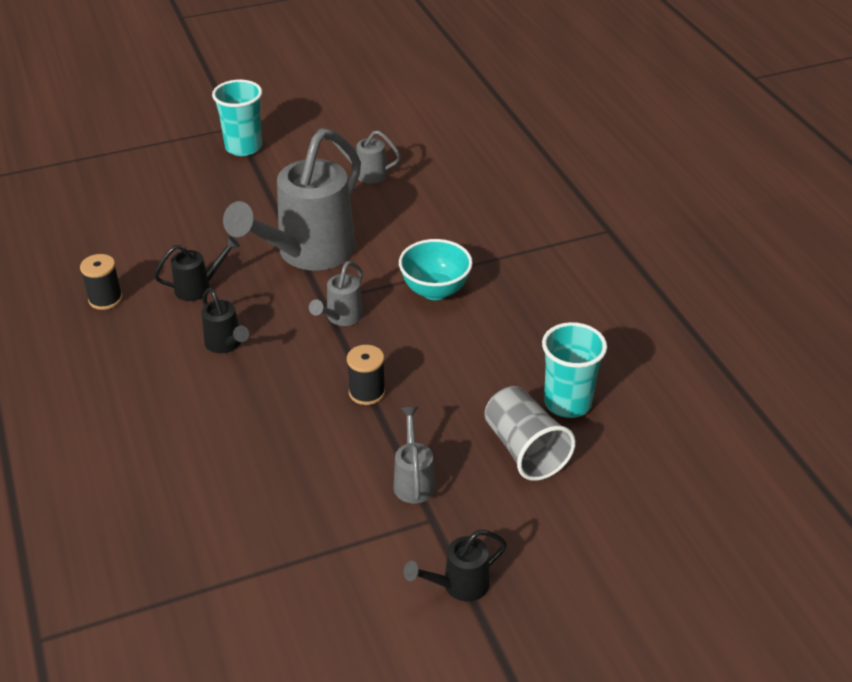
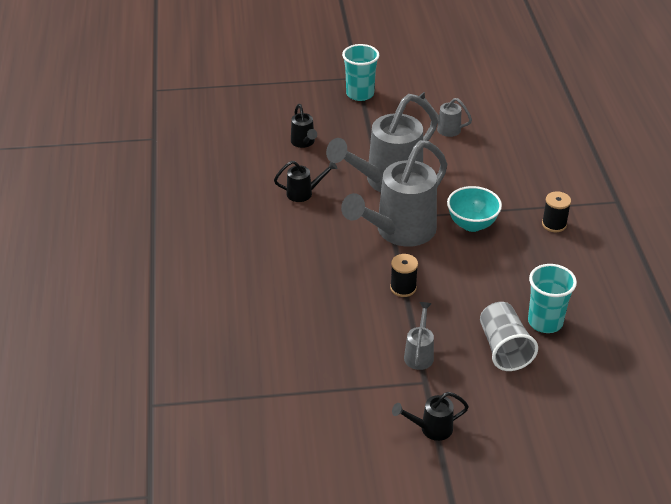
camera: 15 degrees right, 0 degrees up
black spool [80,254,123,310] -> black spool moved to [542,191,571,232]
black watering can [201,288,249,353] -> black watering can moved to [291,104,317,148]
grey watering can [309,261,363,326] -> grey watering can [341,140,448,247], size x2.25

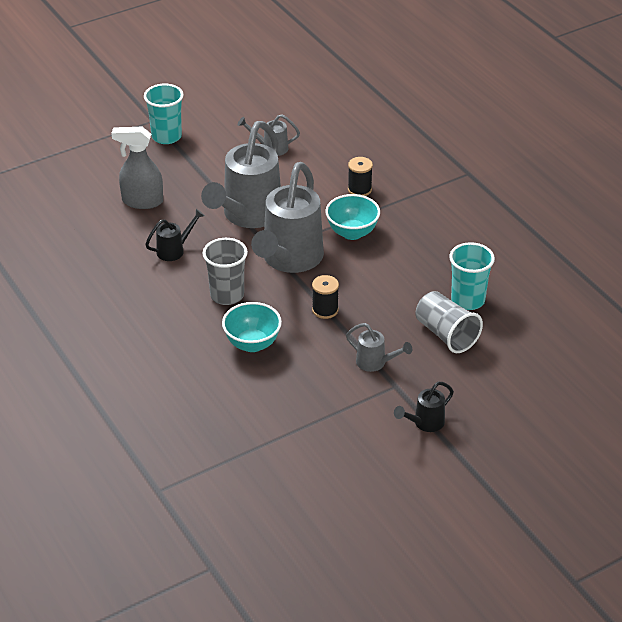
camera: 25 degrees left, 0 degrees up
black watering can [291,104,317,148] -> grey spray bottle [111,127,163,209]
grey watering can [404,302,434,370] -> grey watering can turned 135 degrees clockwise [346,323,412,372]
black spool [542,191,571,232] -> black spool moved to [348,157,373,196]
none -> grey cup [203,238,248,305]
none -> turquoise bowl [222,302,282,352]

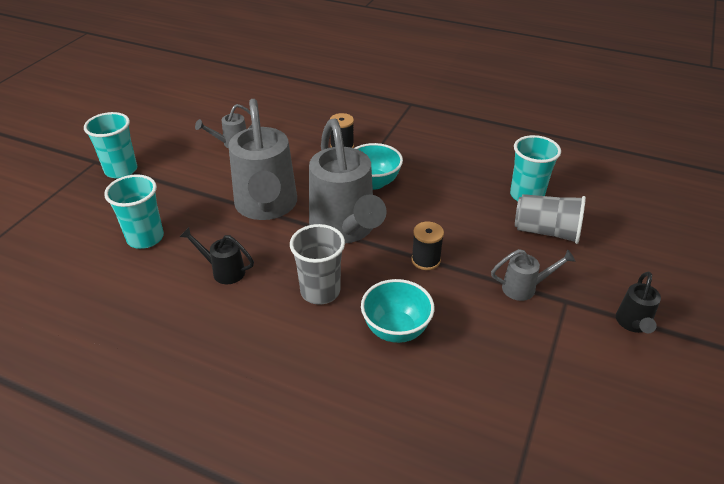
camera: 35 degrees left, 0 degrees up
grey spray bottle [111,127,163,209] -> turquoise cup [104,174,164,249]
black watering can [145,209,205,261] -> black watering can turned 90 degrees counterclockwise [180,227,254,284]

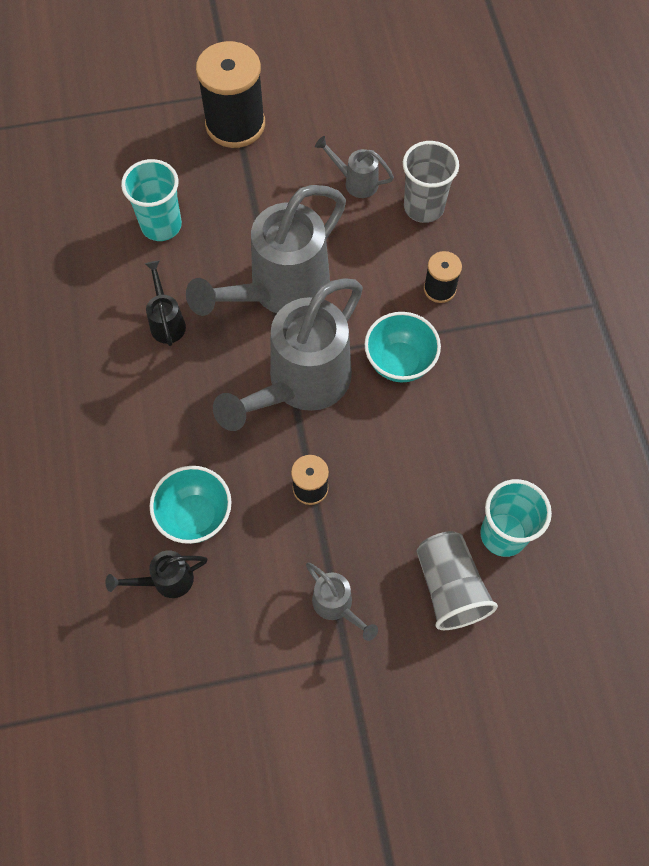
camera: 55 degrees right, 25 degrees up
turquoise cup [84,112,137,179] -> black spool [196,41,265,148]
grey cup [290,224,345,305] -> grey cup moved to [403,141,459,223]
black watering can [616,272,661,333] -> black watering can moved to [106,550,208,598]

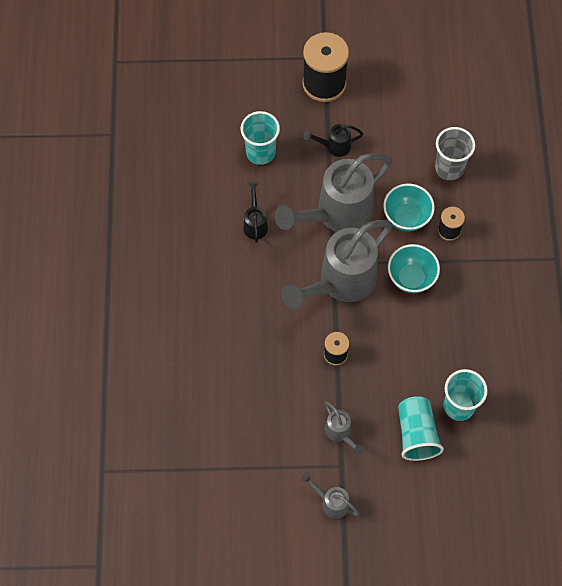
camera: 10 degrees right, 0 degrees up
black watering can [106,550,208,598] -> black watering can moved to [304,124,363,157]
turquoise bowl [150,466,232,544] -> turquoise bowl moved to [383,184,435,231]
grey watering can [315,136,394,198] -> grey watering can moved to [301,472,359,519]
grey cup [417,531,498,630] -> turquoise cup [398,396,444,461]

